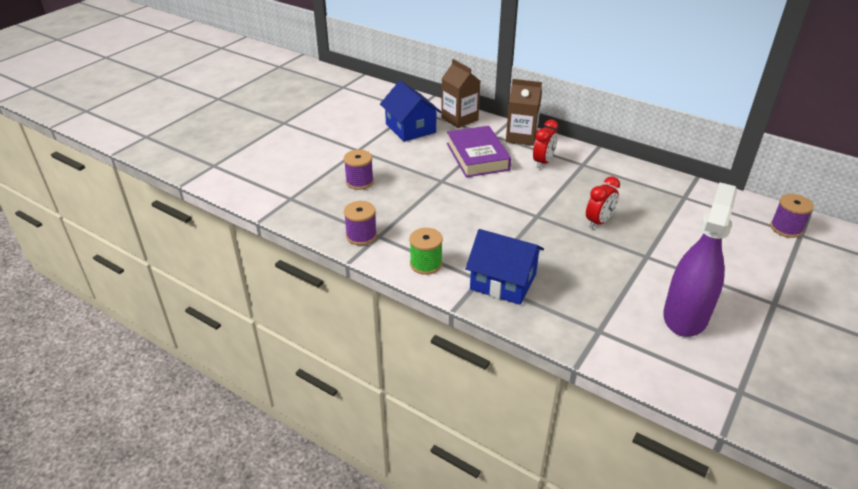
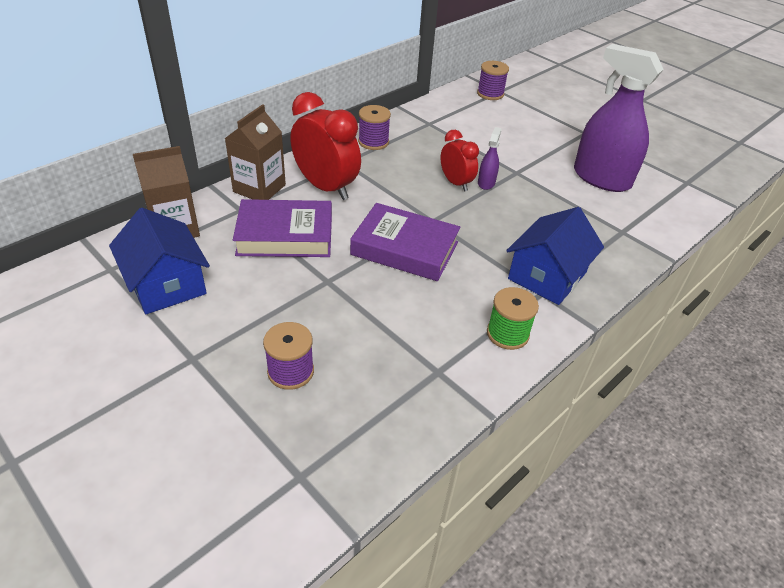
camera: 80 degrees left, 5 degrees up
purple spool [344,201,377,245] -> purple spool moved to [358,105,391,150]
blue house [380,81,441,142] -> blue house turned 75 degrees clockwise [109,208,210,314]
red clock [533,119,558,168] -> red clock [290,92,361,200], size x1.71
none -> purple book [350,203,461,281]
none -> purple spray bottle [478,127,502,190]

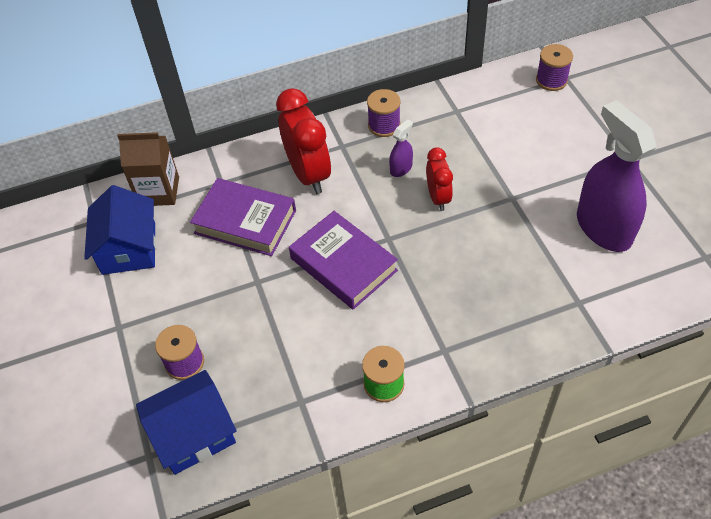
camera: 30 degrees right, 10 degrees up
brown carton [225,104,286,200] -> none
purple spray bottle [478,127,502,190] -> purple spray bottle moved to [389,119,413,177]
blue house [506,207,604,305] -> blue house moved to [136,370,237,475]

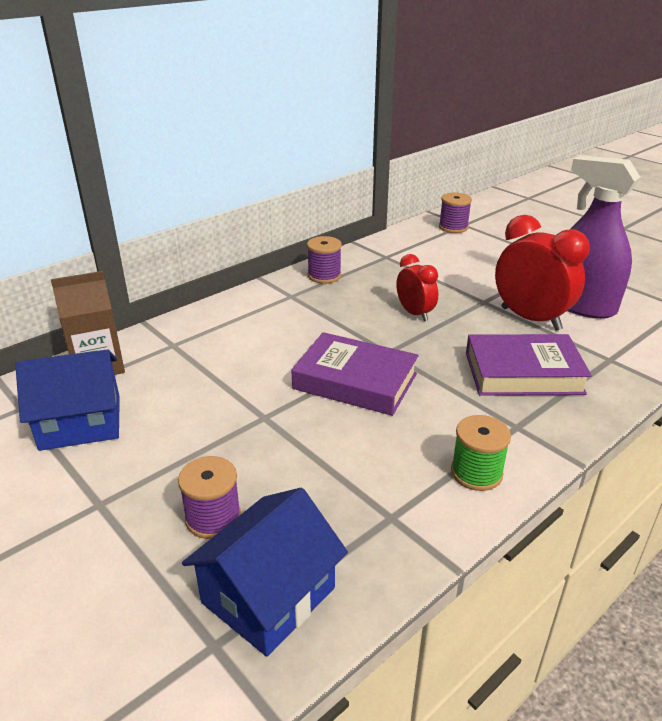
camera: 25 degrees left, 20 degrees down
blue house [84,185,156,275] -> blue house turned 75 degrees counterclockwise [15,349,120,451]
purple book [190,178,296,256] -> purple book moved to [466,334,592,396]
red clock [276,88,331,194] -> red clock moved to [495,215,590,331]
purple spray bottle [389,119,413,177] -> none

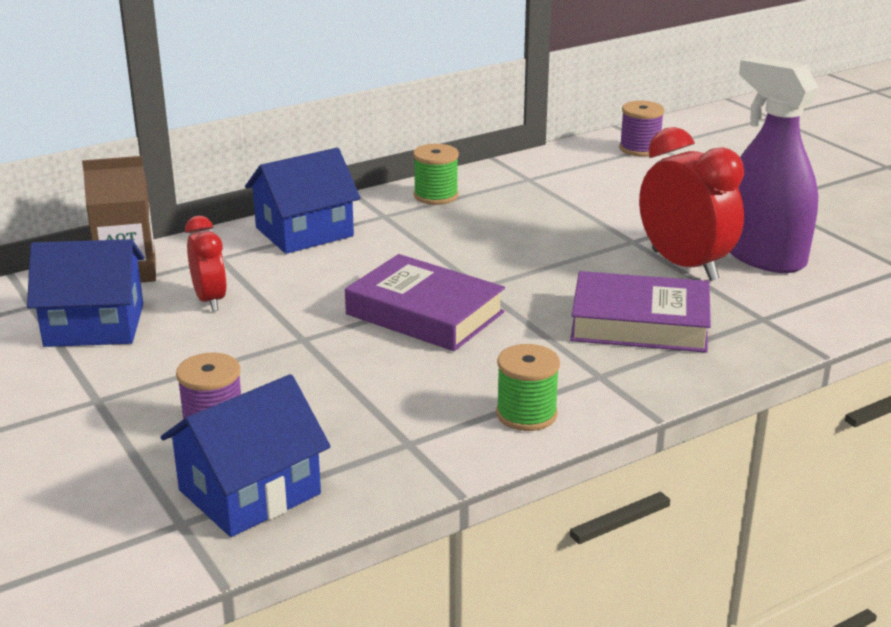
camera: 10 degrees right, 5 degrees down
purple spool [307,236,342,284] -> green spool [413,144,459,205]
red clock [396,254,438,322] -> red clock moved to [185,216,227,312]
none -> blue house [245,148,361,254]

